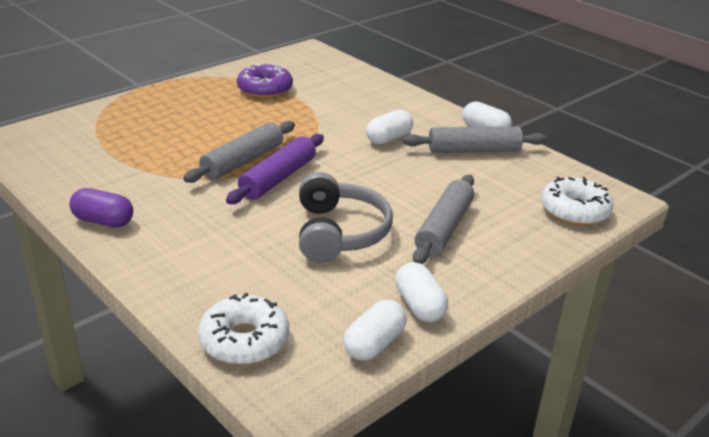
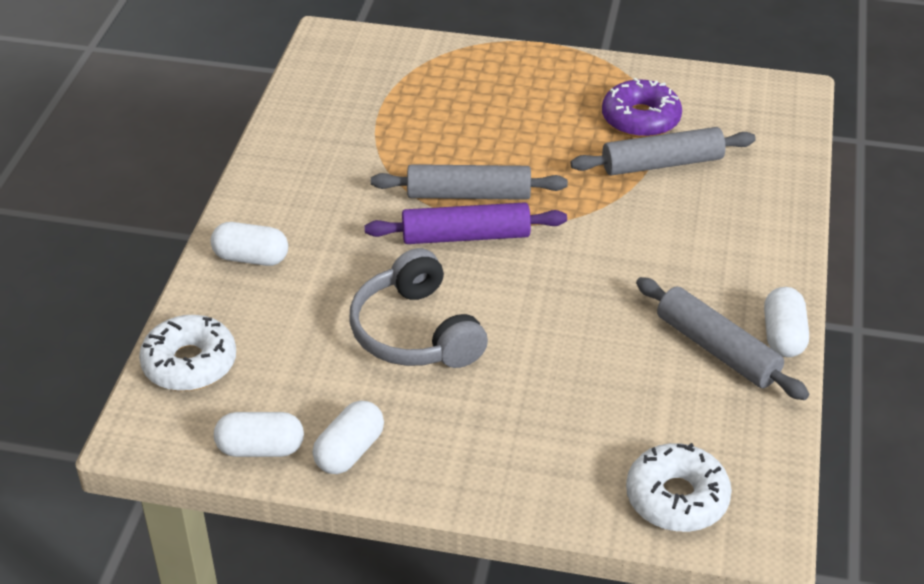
camera: 55 degrees right, 10 degrees up
purple capsule [69,188,133,228] -> none
grey headphones [299,172,393,263] -> grey headphones turned 105 degrees clockwise [349,248,488,368]
white capsule [366,110,413,145] -> white capsule moved to [211,222,288,266]
grey rolling pin [413,175,474,264] -> grey rolling pin moved to [570,127,756,175]

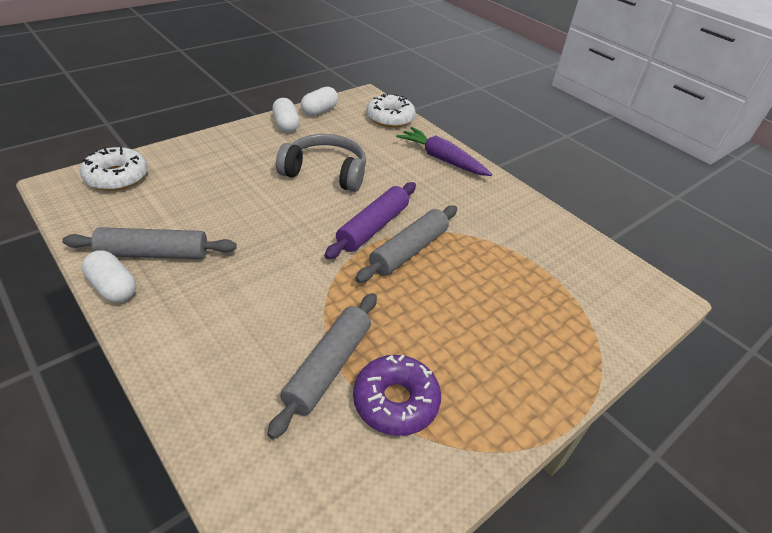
camera: 125 degrees right, 0 degrees up
white capsule [211,222,288,266] -> purple carrot [396,127,492,176]

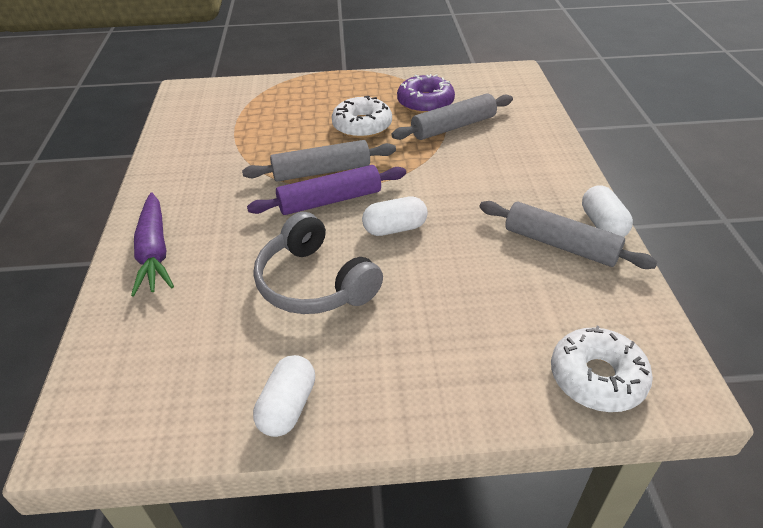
camera: 140 degrees left, 0 degrees up
white capsule [301,86,338,116] -> white capsule moved to [362,196,428,236]
white donut [366,93,416,128] -> white donut moved to [332,96,392,138]

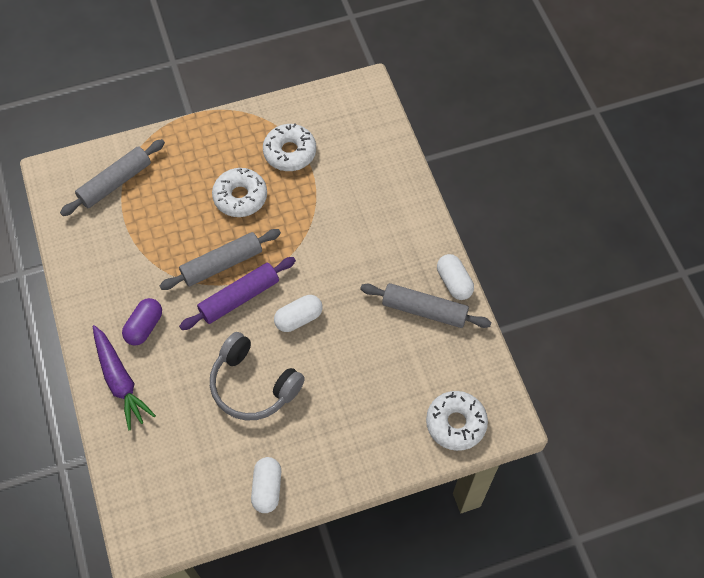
camera: 15 degrees left, 20 degrees up
grey rolling pin [392,93,513,140] -> grey rolling pin moved to [60,139,165,216]
purple donut [397,74,455,113] -> white donut [263,124,316,171]
none -> purple capsule [122,298,162,346]

